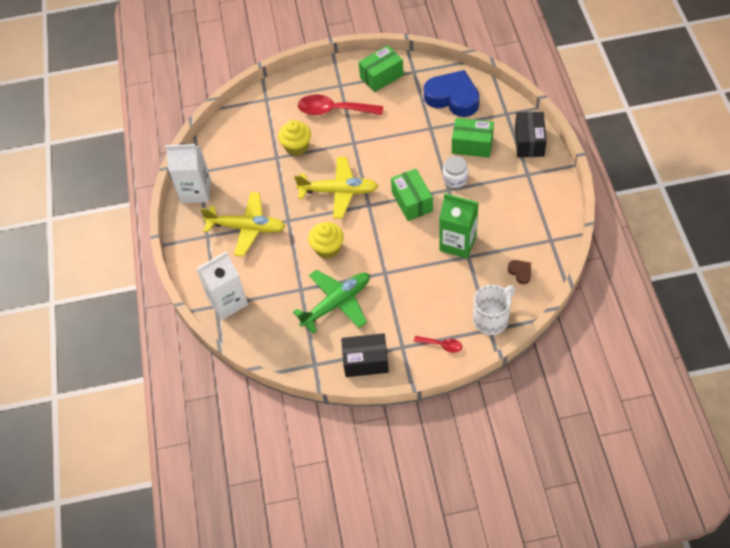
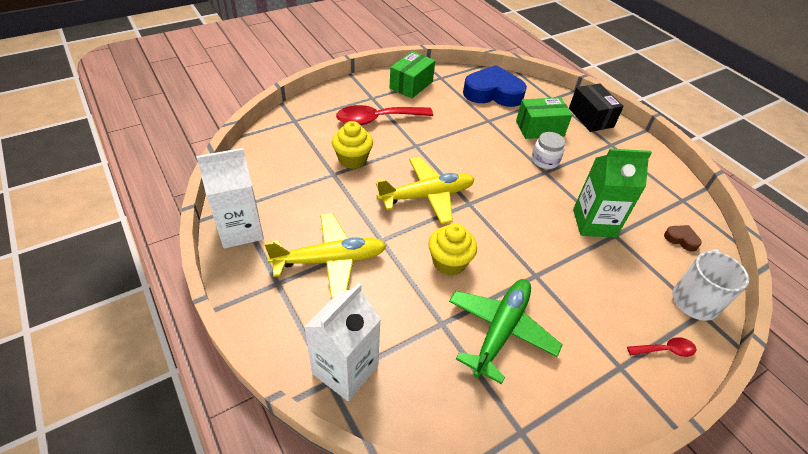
camera: 30 degrees left, 10 degrees down
black box [341,333,389,377] -> none
green box [391,168,433,221] -> none

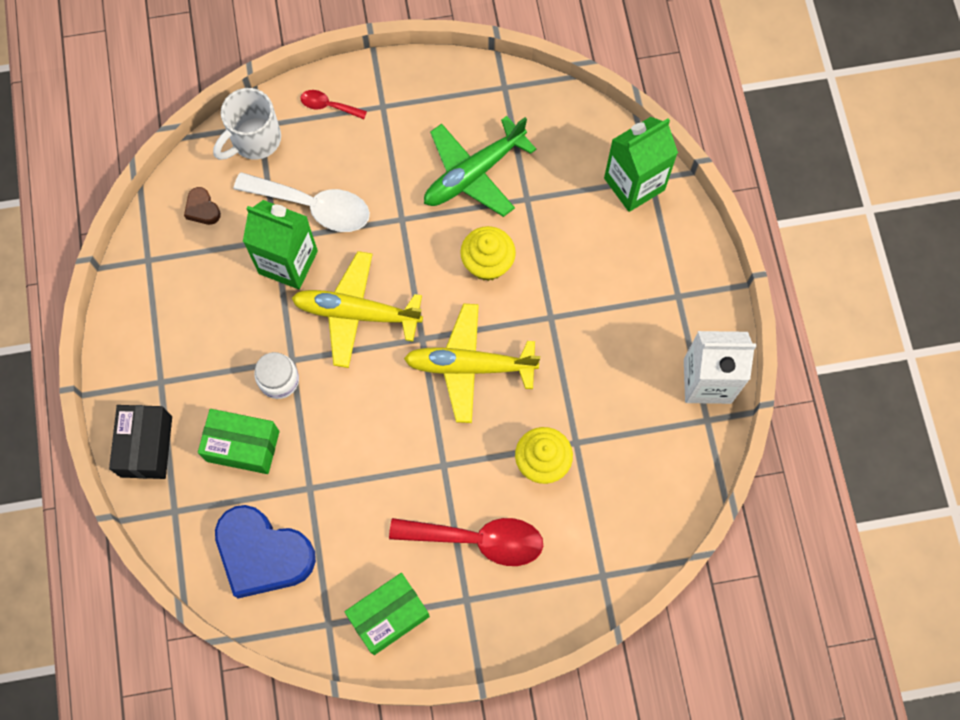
camera: 155 degrees left, 25 degrees up
yellow plane [264,213,387,299] -> yellow plane moved to [292,251,423,368]
white carton [304,283,381,401] -> green carton [604,117,678,212]
none -> white spoon [234,172,370,232]

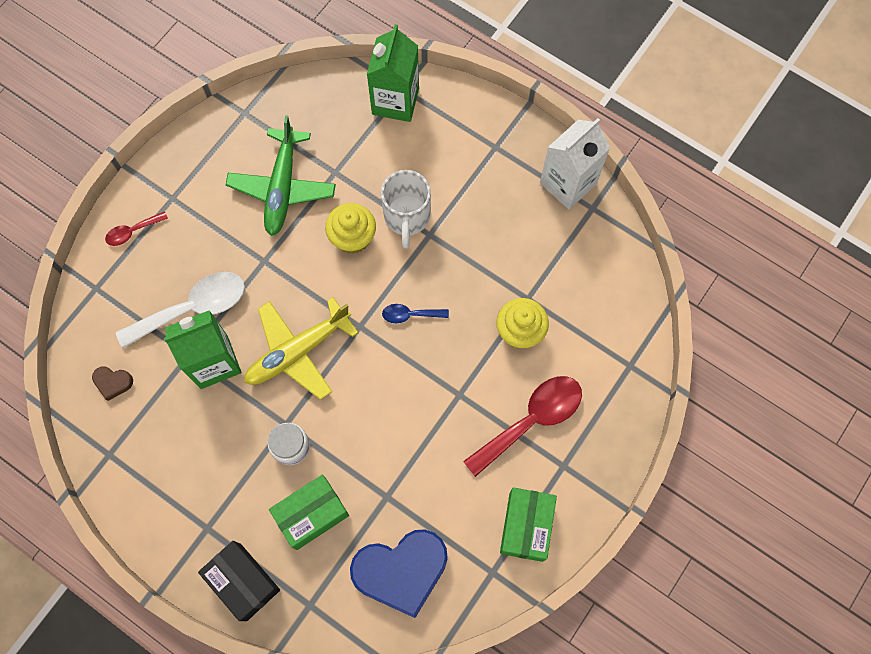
camera: 45 degrees left, 0 degrees up
white mug [213,88,281,160] -> white mug moved to [381,170,431,248]
yellow plane [404,304,540,423] -> blue spoon [382,304,449,323]

